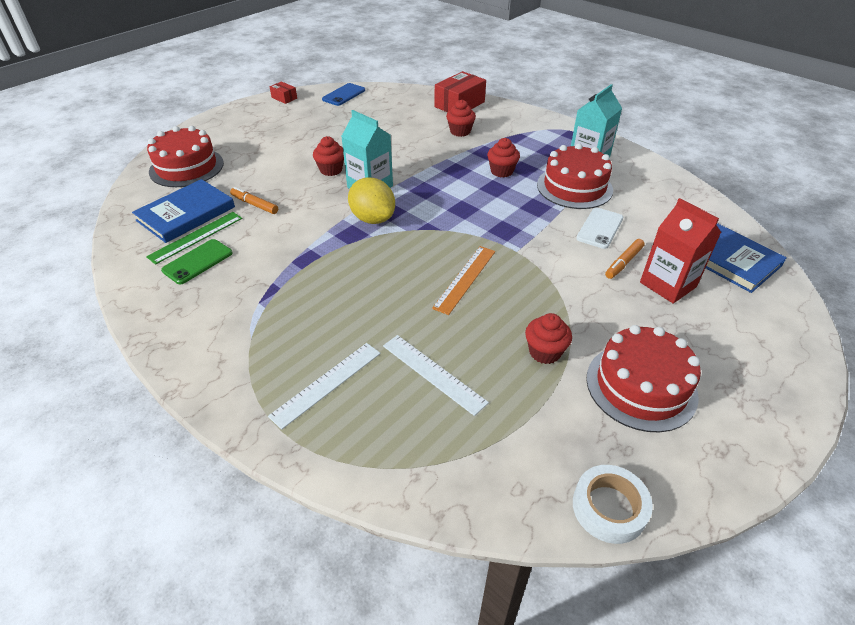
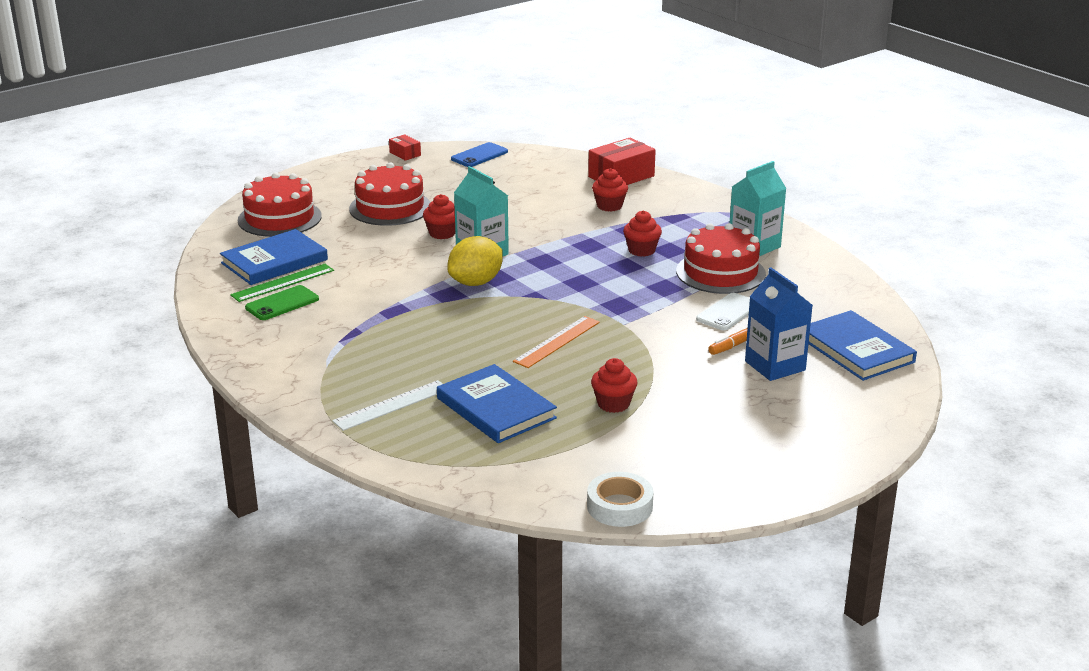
camera: 10 degrees right, 15 degrees down
orange marker [230,187,278,214] -> none
yellow lemon [348,177,395,224] -> yellow lemon turned 75 degrees clockwise [447,236,503,286]
white ruler [383,335,489,416] -> blue book [437,364,557,443]
red cake [586,325,701,432] -> red cake moved to [349,162,431,226]
red carton [640,198,721,304] -> blue carton [745,267,812,381]

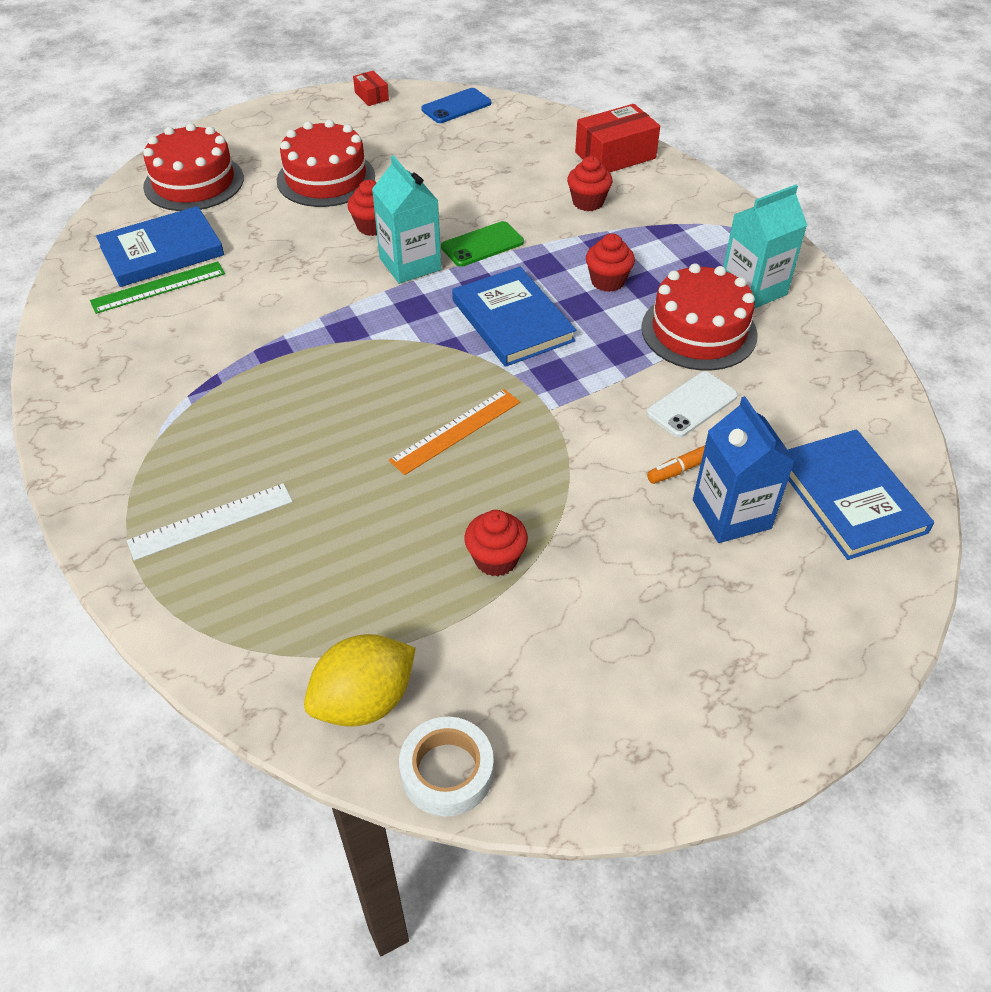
camera: 10 degrees right, 20 degrees up
green phone [245,285,319,320] -> green phone moved to [441,221,524,267]
blue book [437,364,557,443] -> blue book moved to [452,267,576,367]
yellow lemon [447,236,503,286] -> yellow lemon moved to [304,634,416,727]

